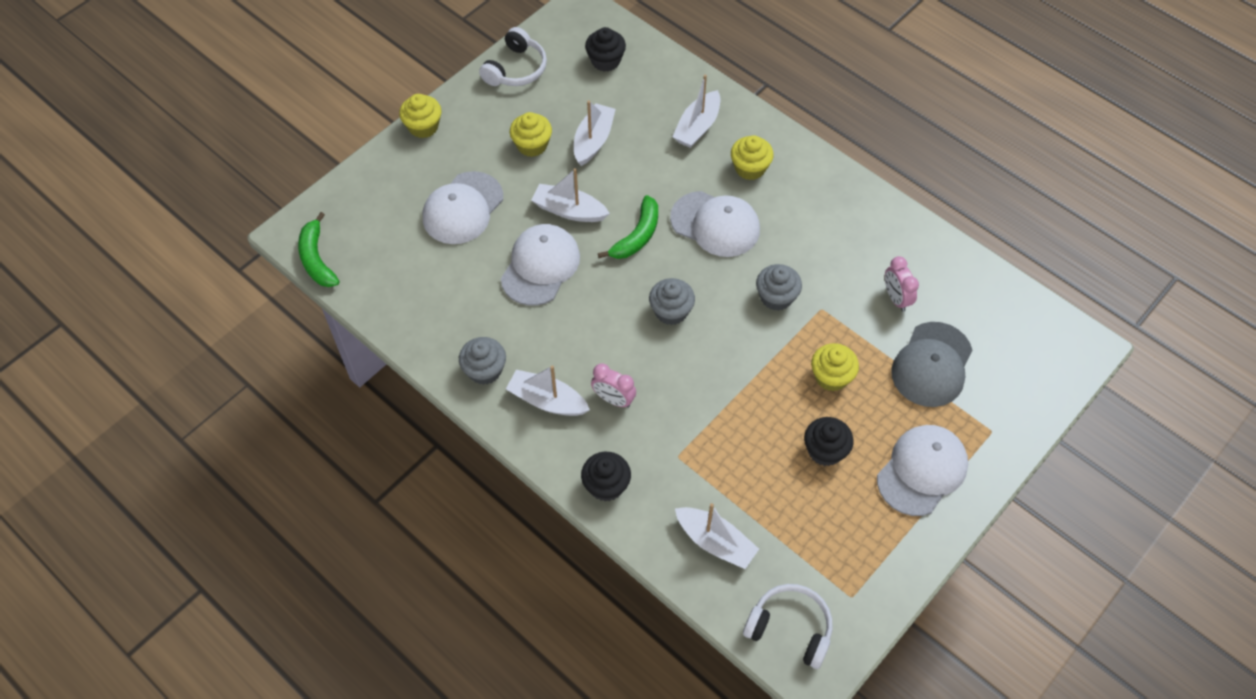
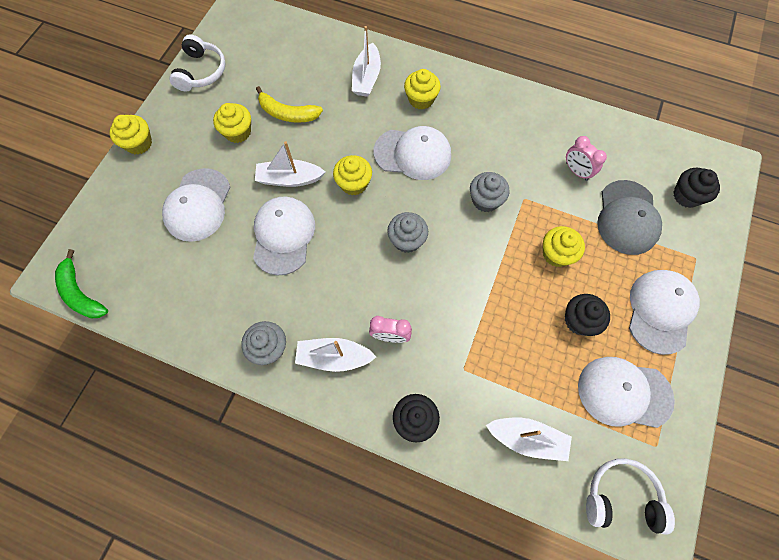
camera: 20 degrees left, 10 degrees up
white boat [574,100,616,166] -> yellow banana [256,86,323,123]
black cupcake [585,27,626,72] -> black cupcake moved to [673,168,720,208]
green banana [598,195,658,259] -> yellow cupcake [333,155,372,195]
none -> white cap [578,357,675,428]

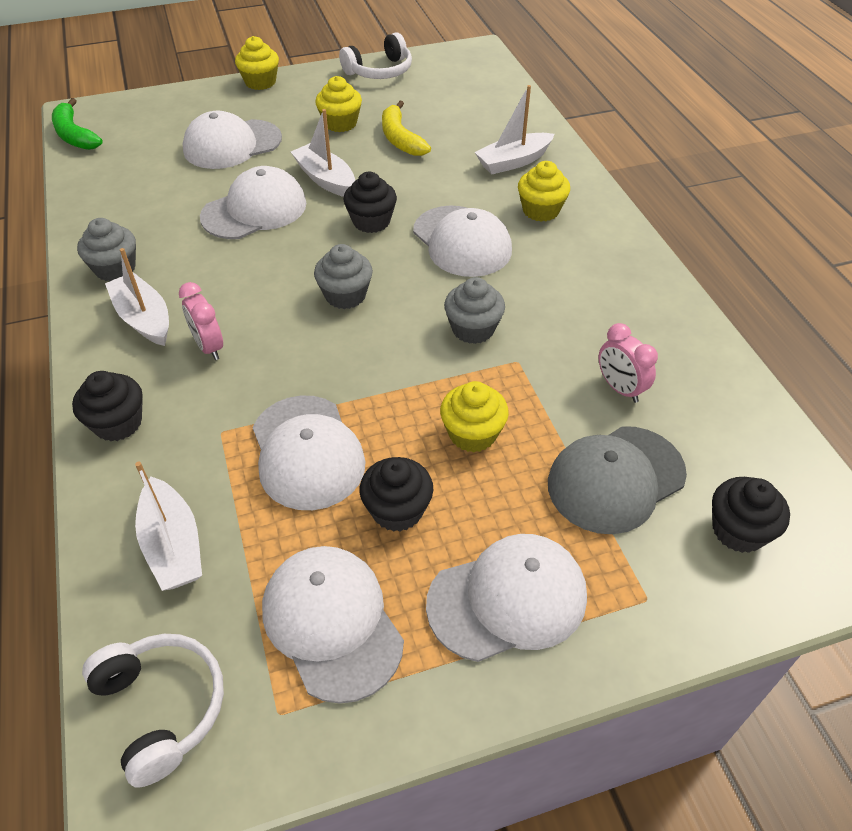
camera: 50 degrees right, 20 degrees down
green banana [55,249,108,319] -> green banana turned 45 degrees counterclockwise [52,98,103,150]
yellow cupcake [333,155,372,195] -> black cupcake [344,172,397,233]
pink clock [566,136,607,181] -> pink clock turned 45 degrees counterclockwise [599,323,658,403]
none -> white cap [253,396,366,510]

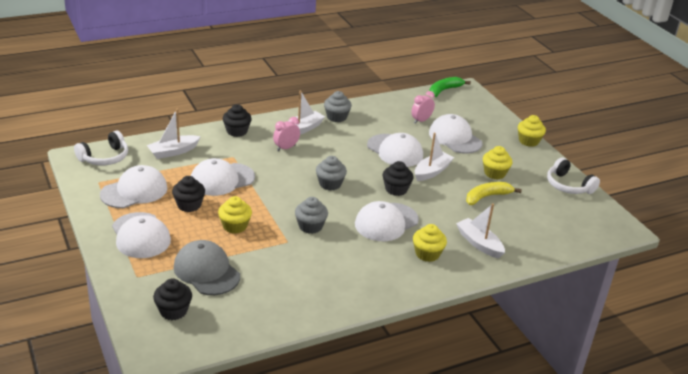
camera: 80 degrees right, 15 degrees down
pink clock [599,323,658,403] -> pink clock moved to [411,91,435,124]

